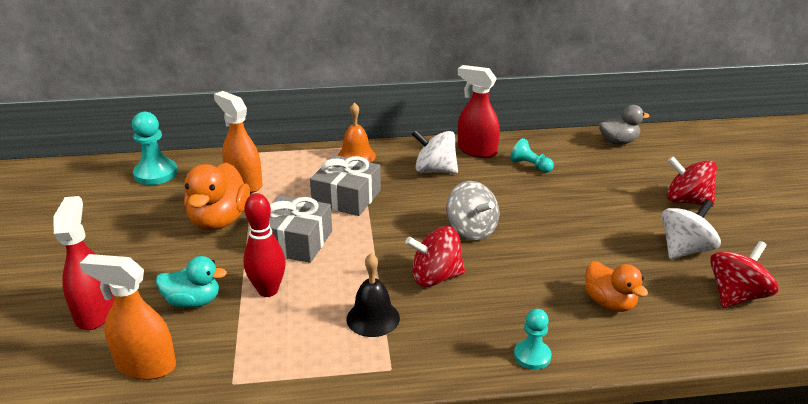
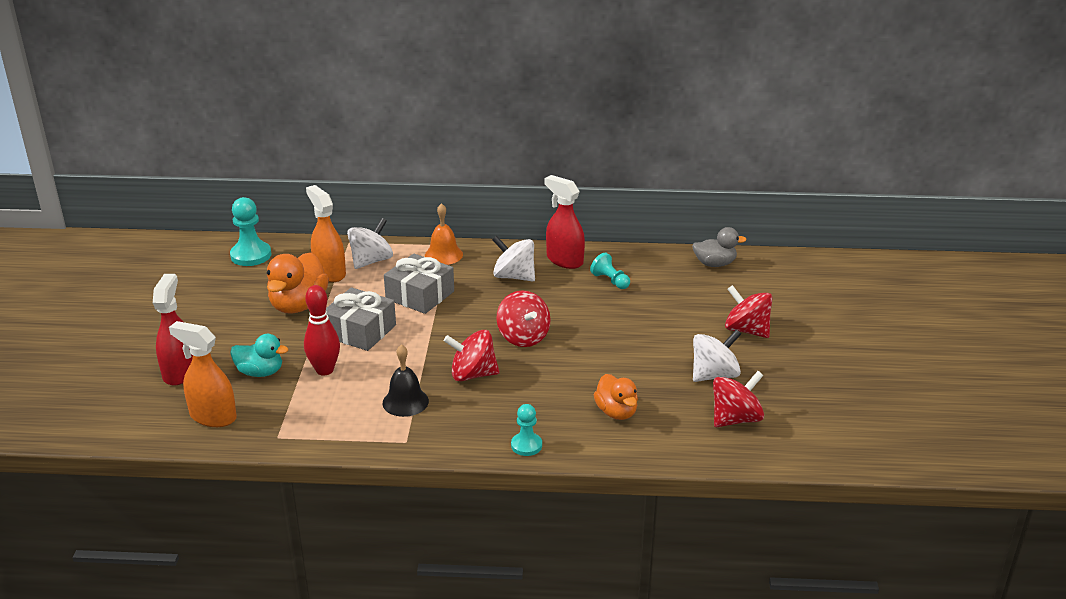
camera: 10 degrees right, 0 degrees up
grey spinning top [446,181,500,241] -> red spinning top [497,291,551,347]
none -> white spinning top [347,218,393,269]

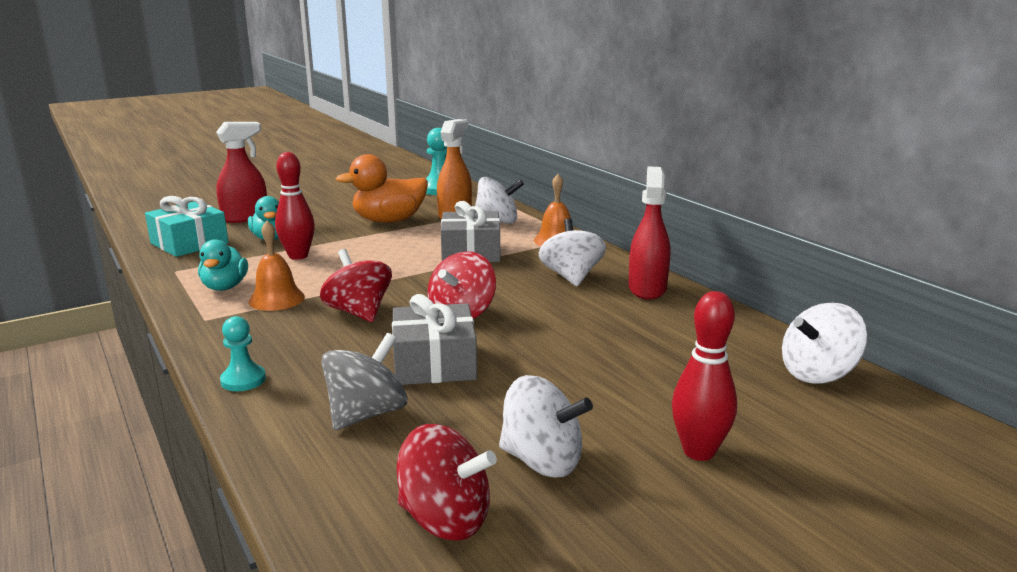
camera: 55 degrees right, 10 degrees down
orange spray bottle [169,321,237,427] -> turquoise gift [145,196,229,257]
grey gift [326,287,396,351] -> grey gift moved to [392,294,477,385]
black bell [383,344,429,417] -> orange bell [249,221,305,311]
turquoise pawn [590,253,630,289] -> none
orange duck [594,374,638,420] -> grey spinning top [321,333,407,430]
grey duck [692,227,747,267] -> white spinning top [782,303,867,384]
red spinning top [725,285,772,338] -> red bowling pin [672,291,737,461]
none -> turquoise duck [198,239,248,291]

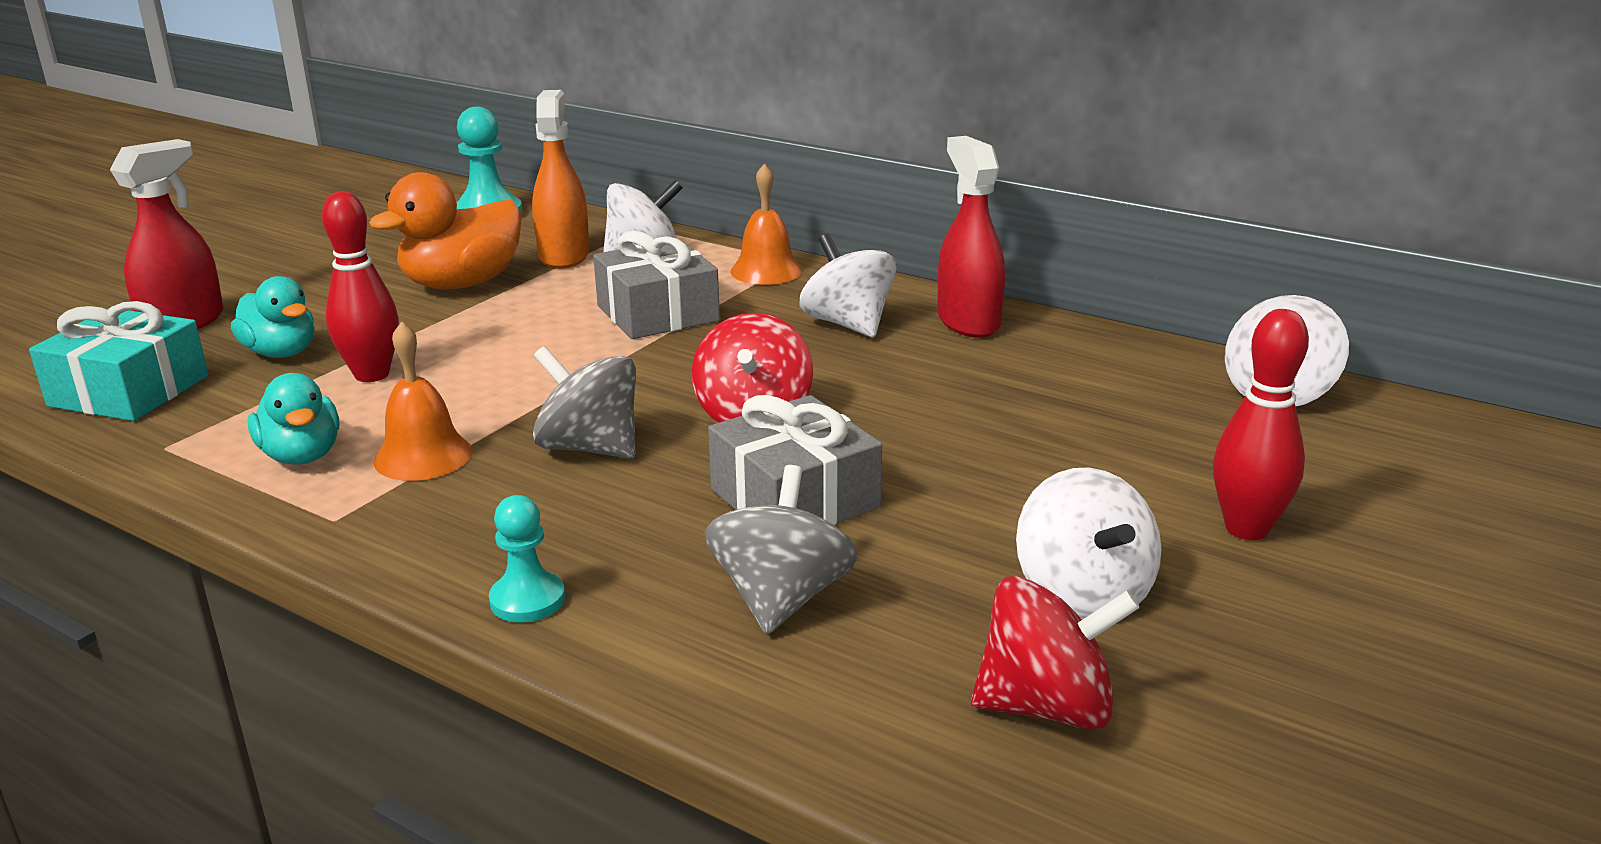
camera: 25 degrees left, 5 degrees up
red spinning top [320,249,392,322] -> grey spinning top [533,346,636,459]
white spinning top [499,375,593,477] -> white spinning top turned 75 degrees clockwise [1016,468,1162,620]

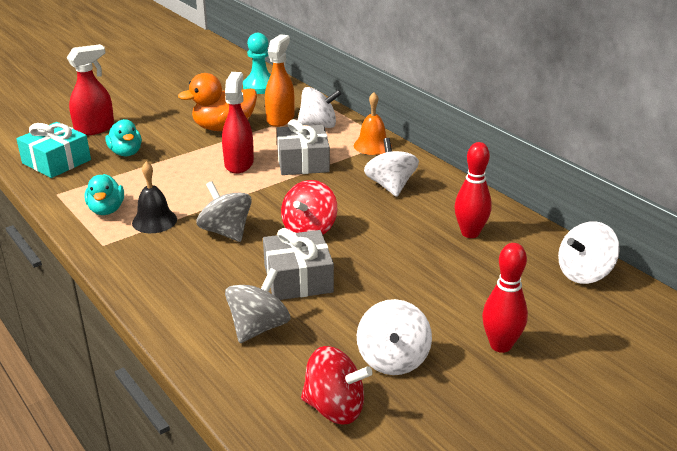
camera: 20 degrees right, 5 degrees up
red bowling pin [322,191,399,382] -> red bowling pin moved to [454,142,492,238]
orange bell [374,321,472,481] -> black bell [132,161,177,233]
turquoise pawn [489,495,565,623] -> none
red spray bottle [937,136,1005,338] -> red spray bottle moved to [222,72,254,174]

